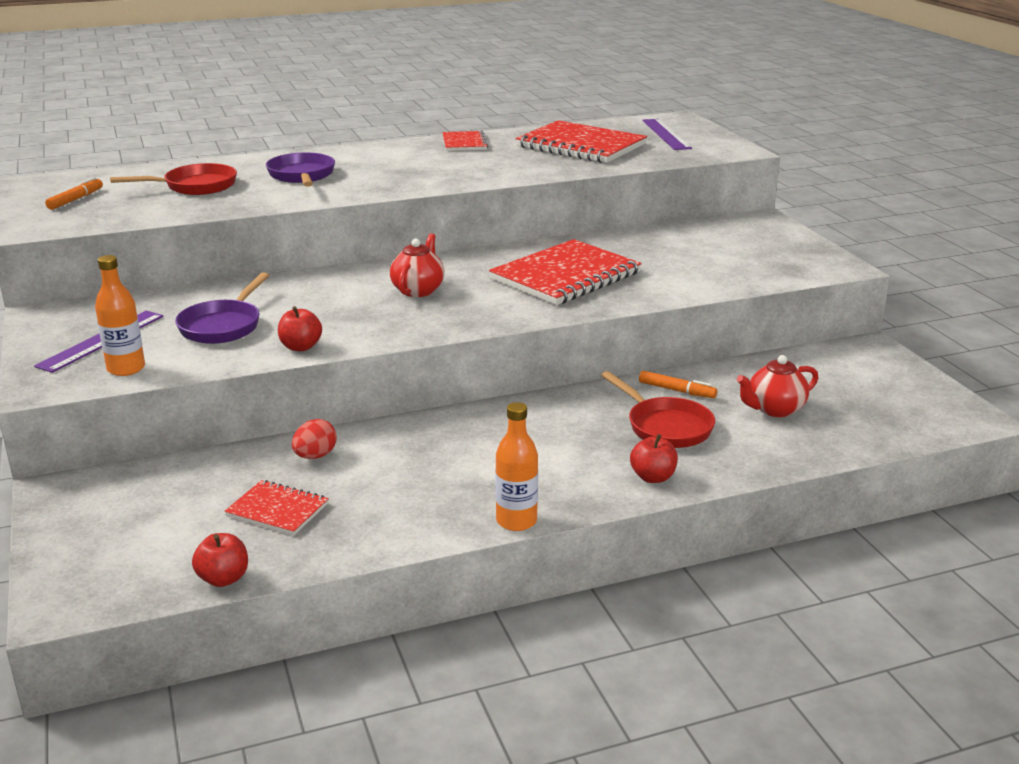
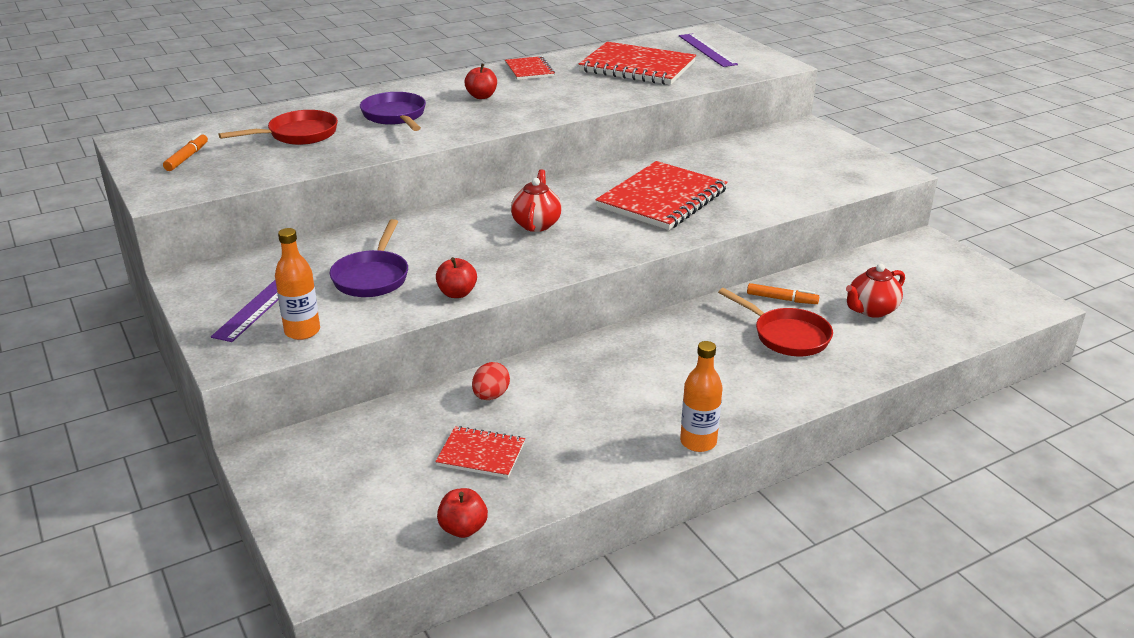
camera: 10 degrees left, 5 degrees up
red apple [630,434,678,483] -> red apple moved to [465,64,497,99]

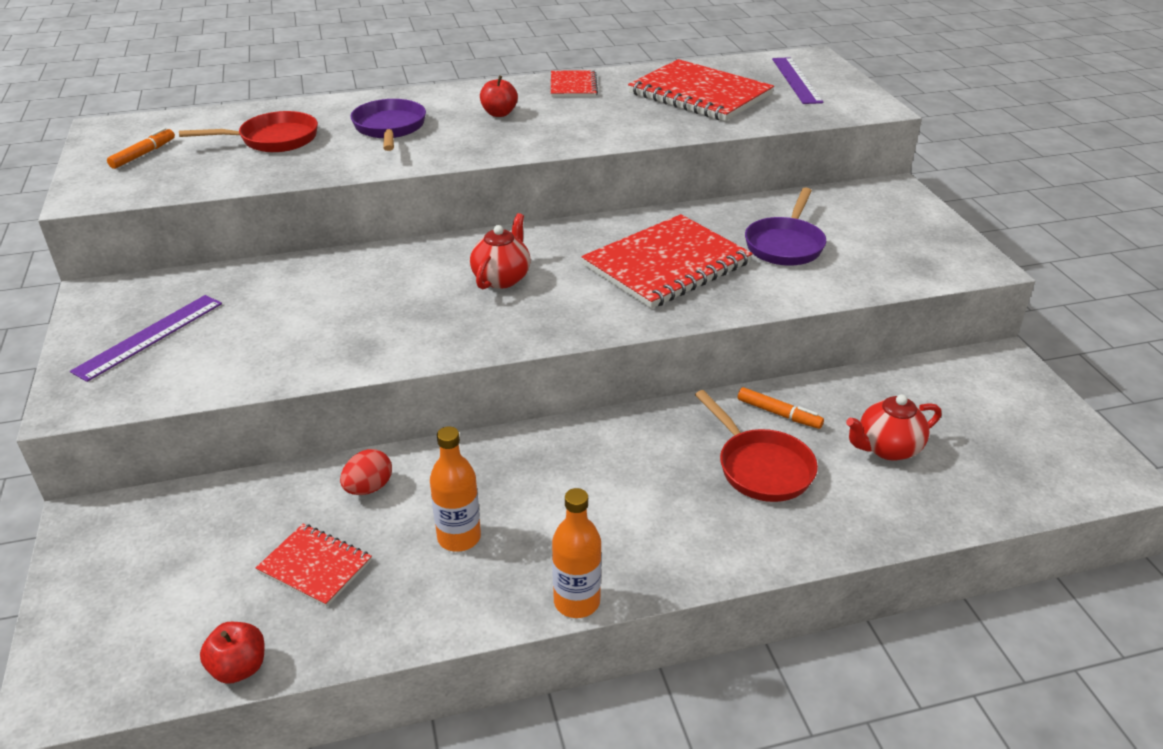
camera: 15 degrees right, 5 degrees up
orange bottle [275,228,320,340] -> orange bottle moved to [430,426,481,552]
purple pan [330,219,408,297] -> purple pan moved to [745,187,826,266]
red apple [436,257,477,298] -> none

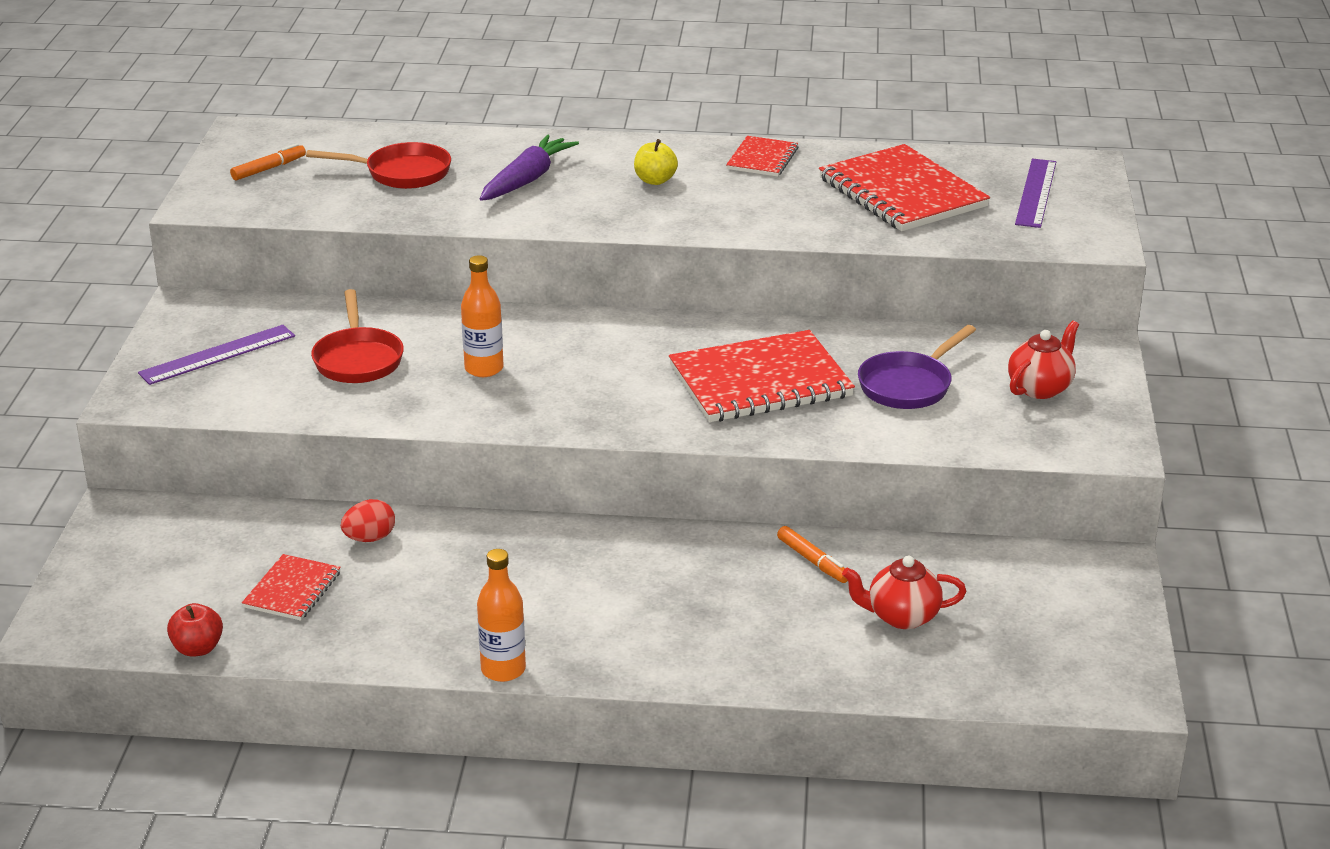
camera: 20 degrees right, 5 degrees down
red notebook [256,524,372,607] -> red notebook turned 60 degrees clockwise [242,554,341,621]
purple pan [350,99,426,151] -> purple carrot [480,135,579,201]
orange bottle [430,426,481,552] -> orange bottle moved to [461,255,504,377]
red teapot [470,213,531,289] -> red teapot moved to [1008,321,1079,399]
red apple [480,75,518,117] -> yellow apple [634,139,678,185]
red pan [695,390,818,502] -> red pan moved to [311,289,404,383]

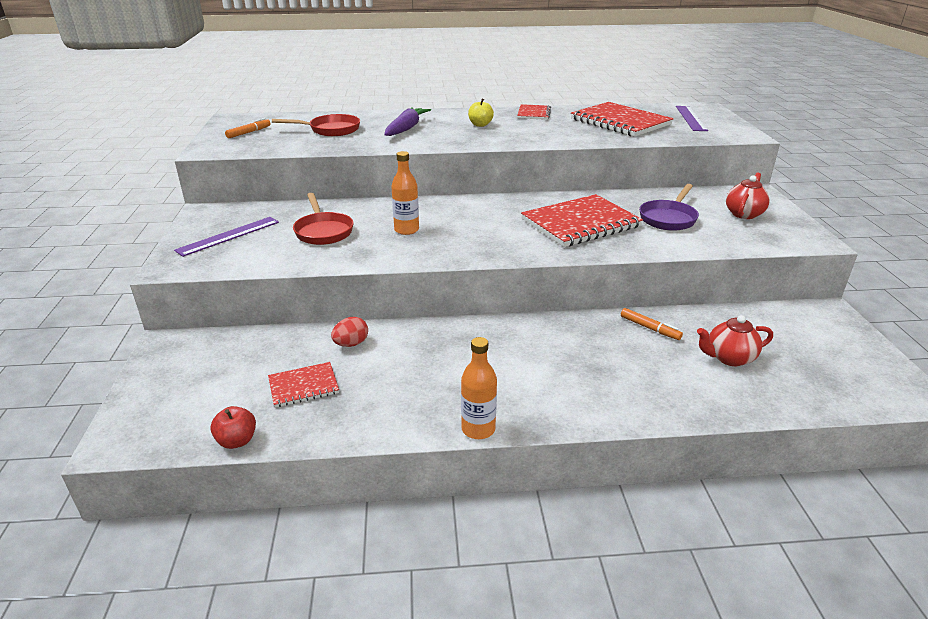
camera: 10 degrees left, 0 degrees up
red notebook [242,554,341,621] -> red notebook turned 60 degrees clockwise [268,362,339,408]

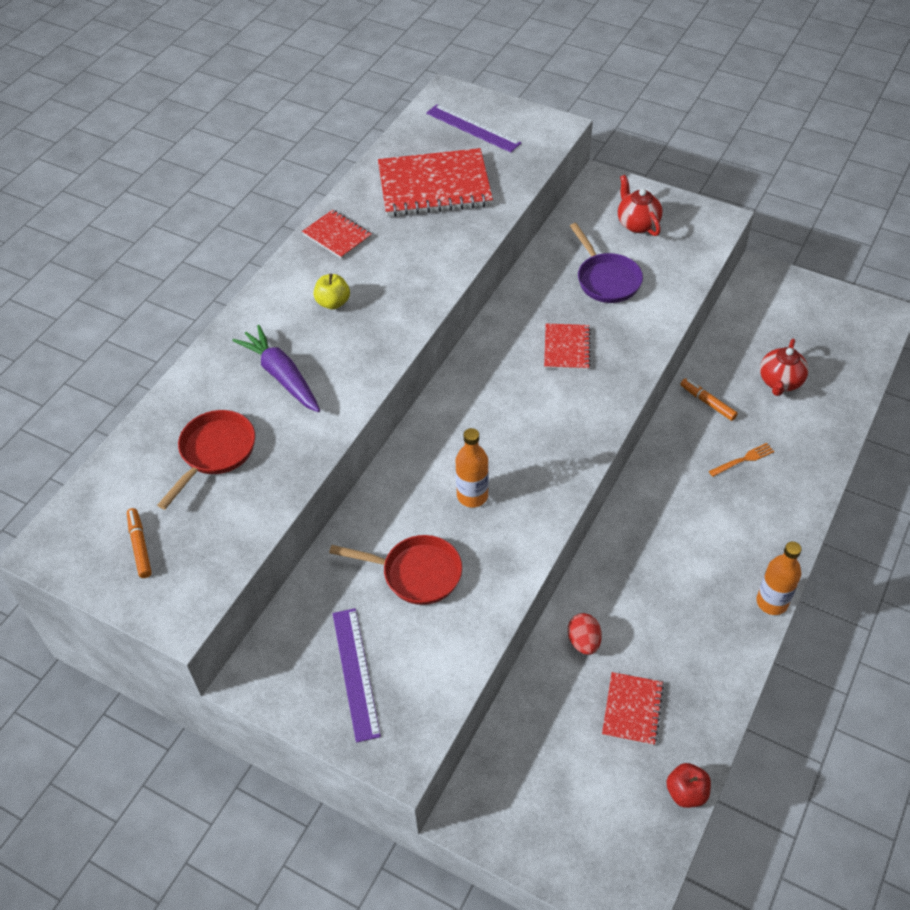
camera: 55 degrees left, 20 degrees up
red notebook [521,194,643,247] -> red notebook [544,324,591,370], size x0.52
orange marker [621,308,683,340] -> orange marker turned 120 degrees counterclockwise [680,378,738,421]
none -> orange fork [709,443,774,477]

